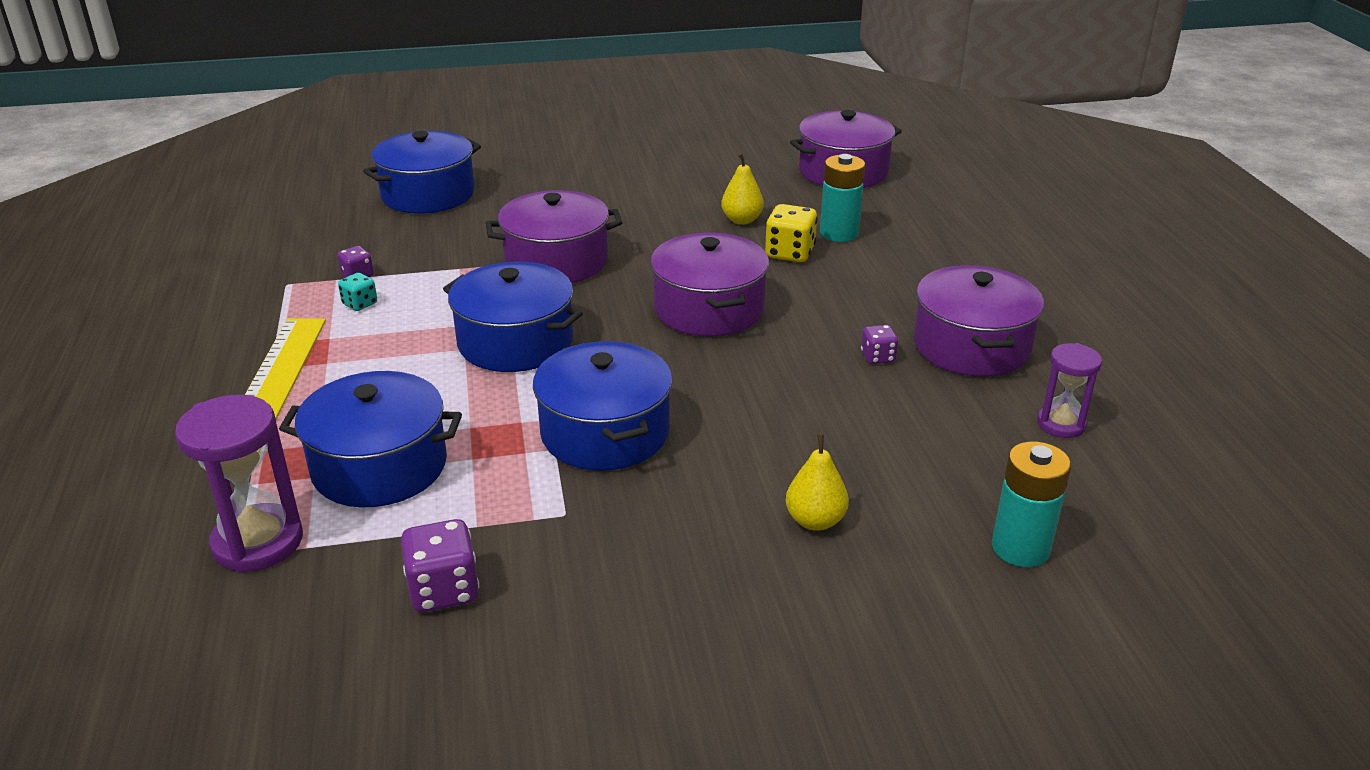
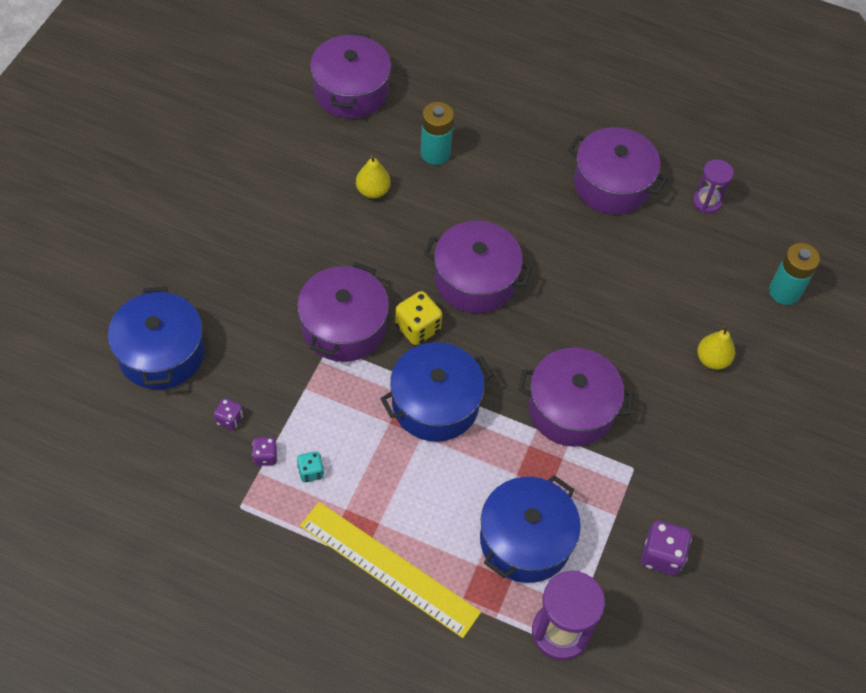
camera: 60 degrees left, 25 degrees up
blue pot [533,341,673,471] -> purple pot [519,348,634,447]
yellow dice [765,204,818,262] -> yellow dice moved to [395,291,442,345]
purple dice [861,325,898,364] -> purple dice moved to [214,398,243,430]

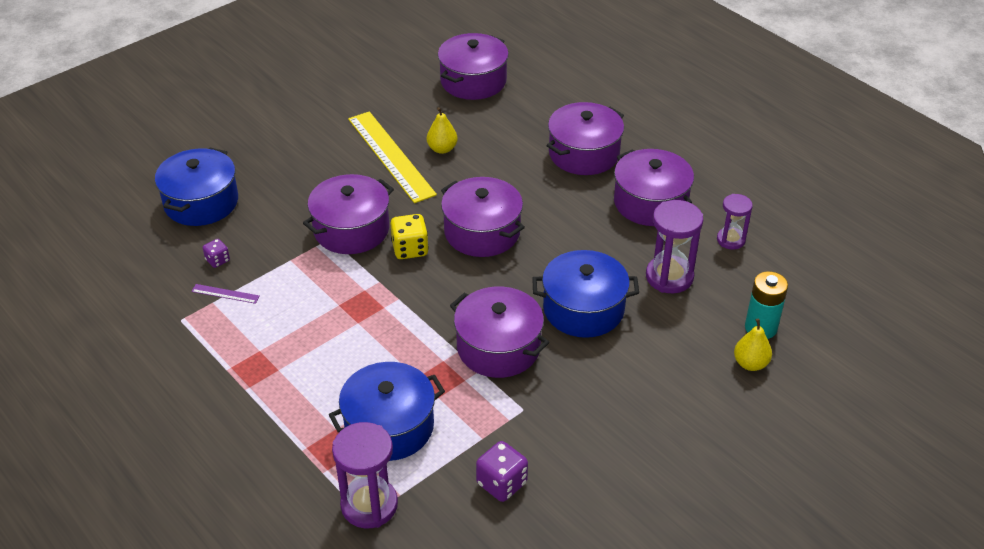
camera: 30 degrees right, 15 degrees down
purple dice [252,437,277,466] -> purple ruler [191,284,260,304]
turquoise dice [297,451,324,482] -> none
yellow ruler [300,502,481,638] -> yellow ruler moved to [348,111,437,203]
blue pot [380,342,493,442] -> blue pot moved to [532,250,639,338]
turquoise battery [420,102,454,165] -> none
yellow pear [697,325,735,370] -> yellow pear moved to [734,319,772,371]
none -> purple pot [546,102,624,175]
none -> purple hourglass [646,200,703,293]

